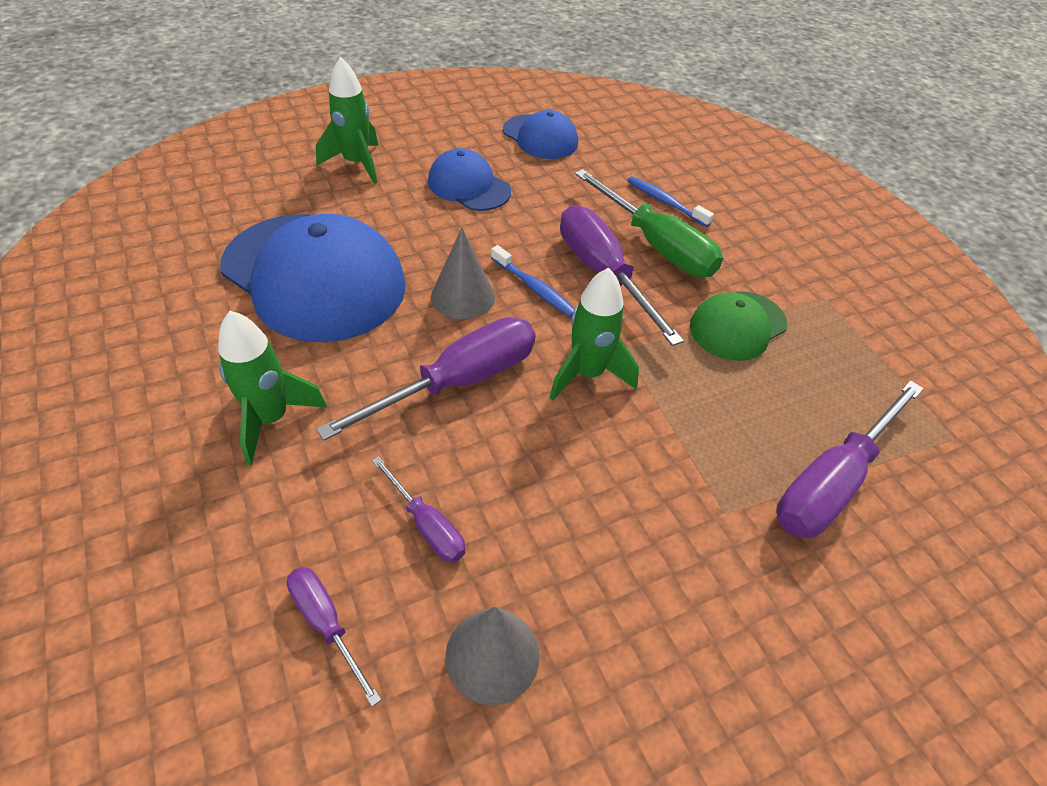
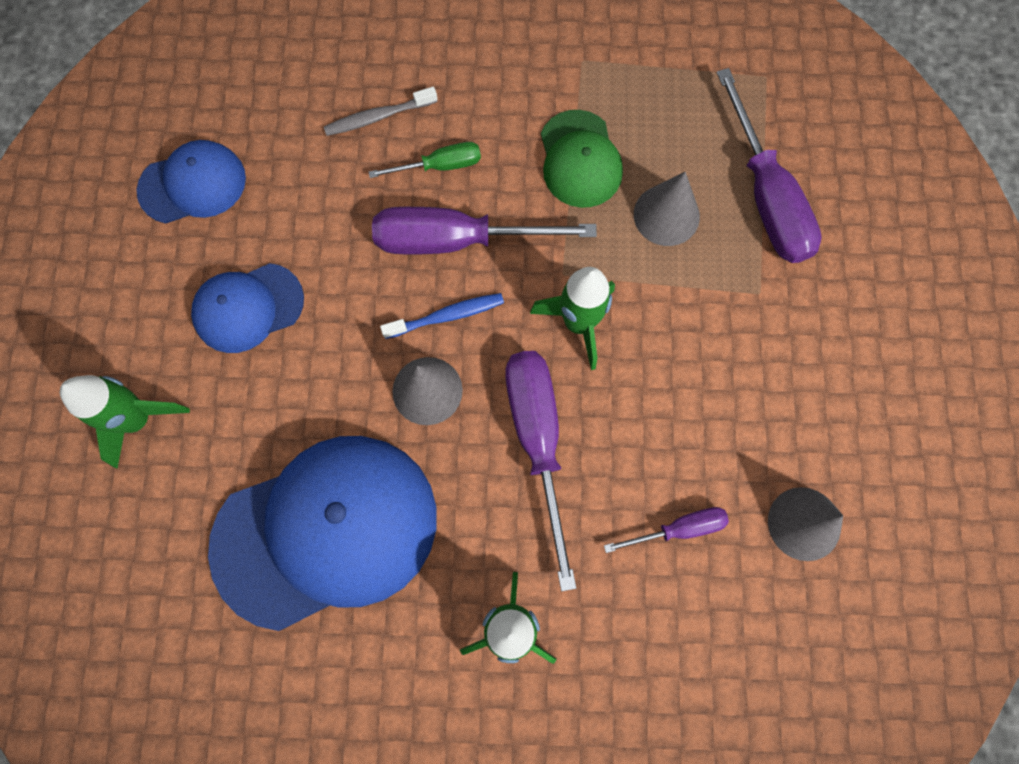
camera: 60 degrees left, 25 degrees up
purple screwdriver [287,567,381,707] -> none
green screwdriver [575,169,723,277] -> green screwdriver [369,142,481,178], size x0.53
blue toothbrush [627,176,714,227] -> grey toothbrush [324,87,437,136]
none -> grey cone [634,172,700,246]

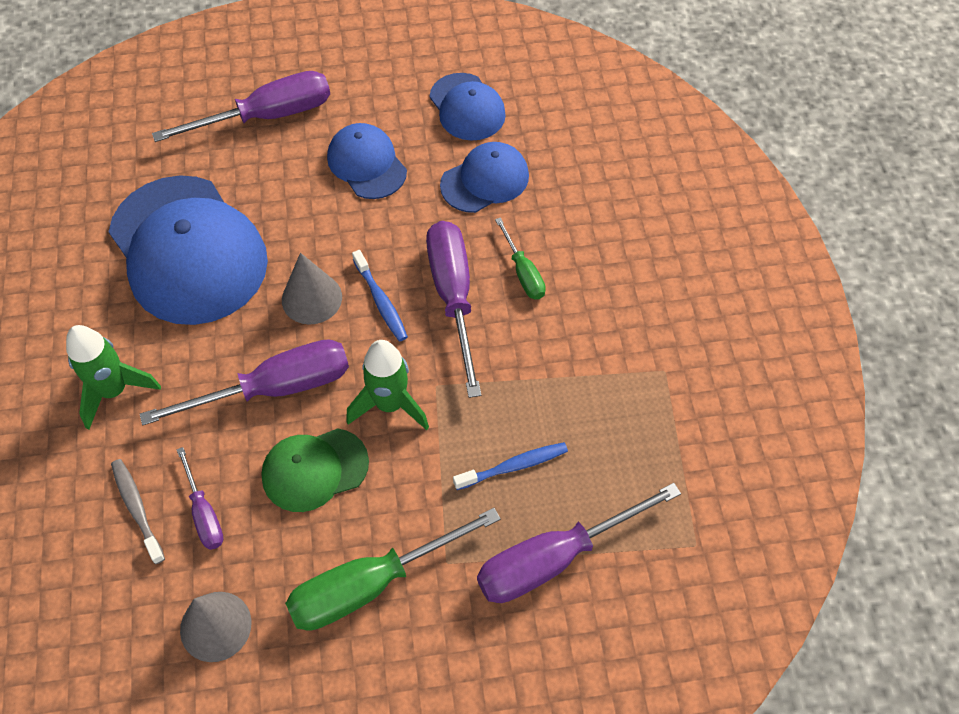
camera: 80 degrees right, 15 degrees down
green rocket [60,375,190,469] -> purple screwdriver [152,71,330,142]
grey toothbrush [324,87,437,136] -> grey toothbrush moved to [111,459,165,564]
green cap [541,110,623,208] -> green cap moved to [261,428,369,512]
grey cone [634,172,700,246] -> blue toothbrush [453,442,568,490]
none -> green screwdriver [285,508,501,631]
none -> blue cap [440,142,529,213]

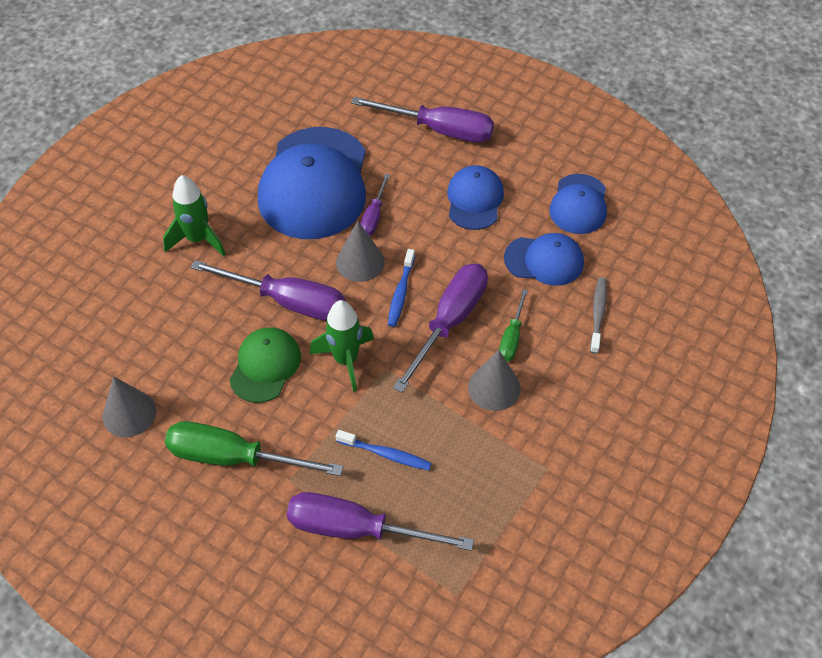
camera: 40 degrees right, 5 degrees down
grey toothbrush [111,459,165,564] -> grey toothbrush moved to [590,277,607,354]
purple screwdriver [177,447,224,550] -> purple screwdriver moved to [360,173,390,236]
green cap [261,428,369,512] -> green cap turned 90 degrees clockwise [229,327,301,403]
none -> grey cone [468,350,521,411]

